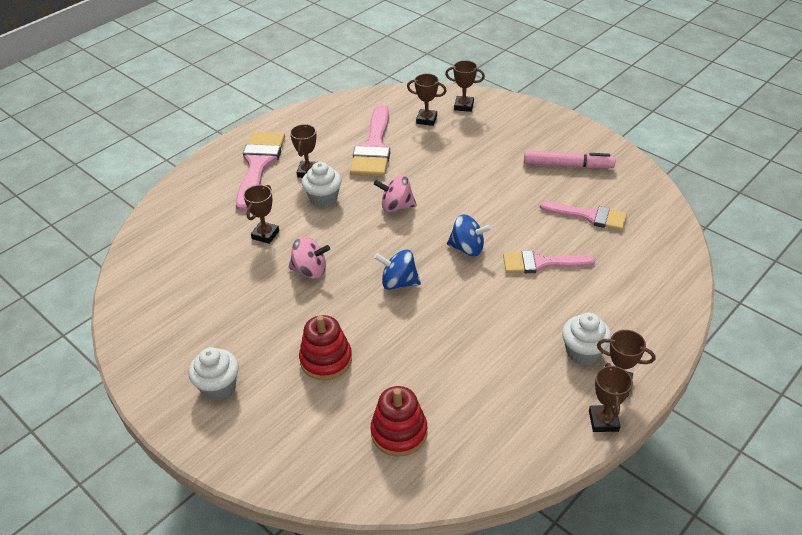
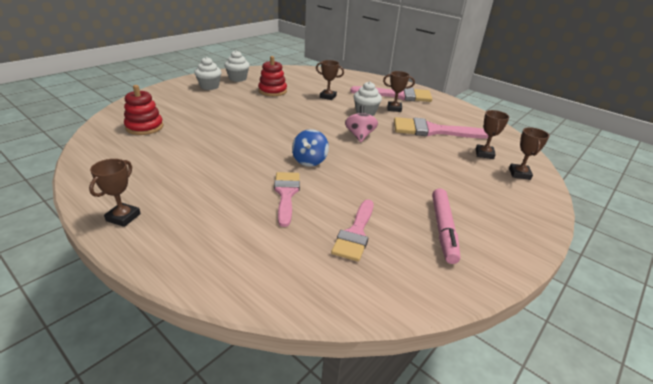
camera: 85 degrees right, 10 degrees down
pink spinning top [289,237,330,279] -> none
red stacking toy [299,315,352,380] -> red stacking toy moved to [258,56,287,96]
blue spinning top [374,250,421,290] -> none
white cupcake [562,313,611,365] -> white cupcake moved to [224,50,250,82]
brown trophy [589,363,633,432] -> none

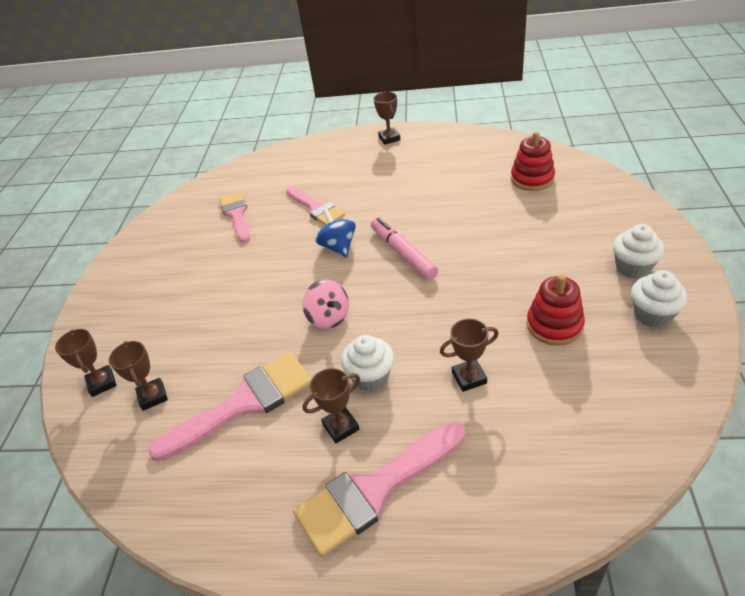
camera: 150 degrees right, 10 degrees up
pink marker [432,188,461,264] -> pink marker moved to [371,218,438,280]

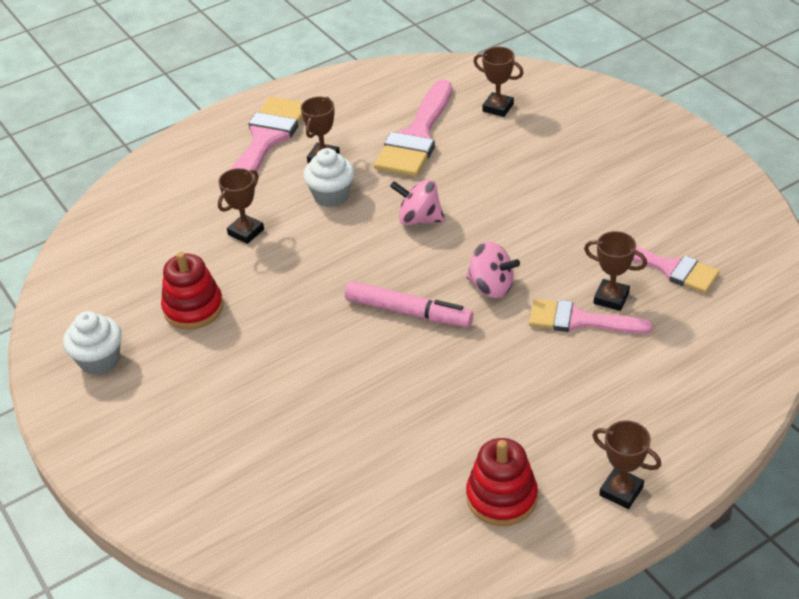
camera: 140 degrees right, 0 degrees up
brown trophy [55,329,117,397] -> brown trophy moved to [584,231,647,311]
blue spinning top [315,209,356,258] -> pink spinning top [466,241,520,298]
red stacking toy [511,132,555,191] -> red stacking toy moved to [466,438,538,526]
white cupcake [613,224,664,279] -> none

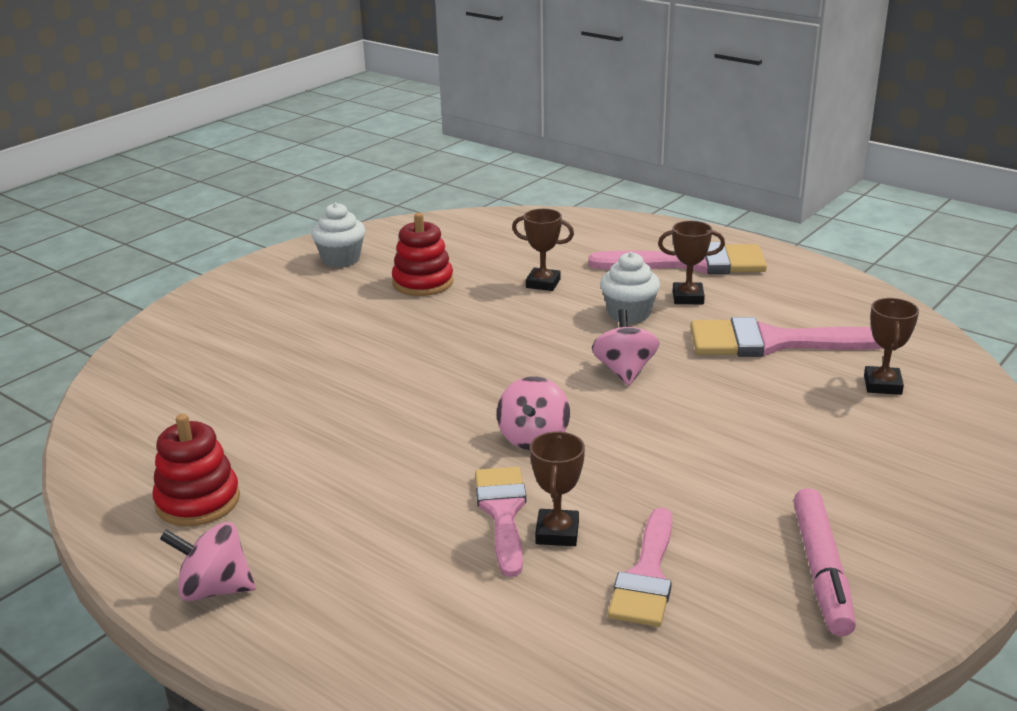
camera: 70 degrees right, 15 degrees down
pink marker [345,281,473,327] -> pink marker moved to [793,488,856,636]
brown trophy [592,420,661,509] -> pink spinning top [160,522,256,601]

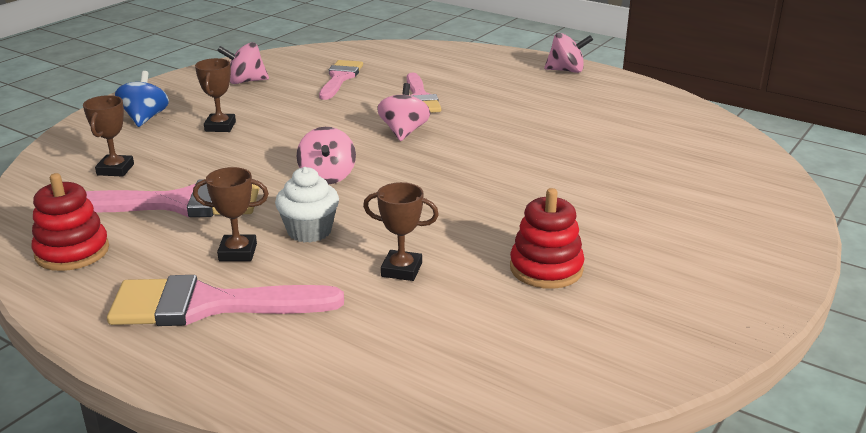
camera: 175 degrees right, 0 degrees up
red stacking toy [153,414,240,527] -> red stacking toy moved to [32,173,109,271]
white cupcake [311,202,365,268] -> none
brown trophy [530,431,585,546] -> brown trophy moved to [195,58,236,132]
pink marker [793,488,856,636] -> pink spinning top [217,42,269,84]
none -> blue spinning top [115,71,169,127]

